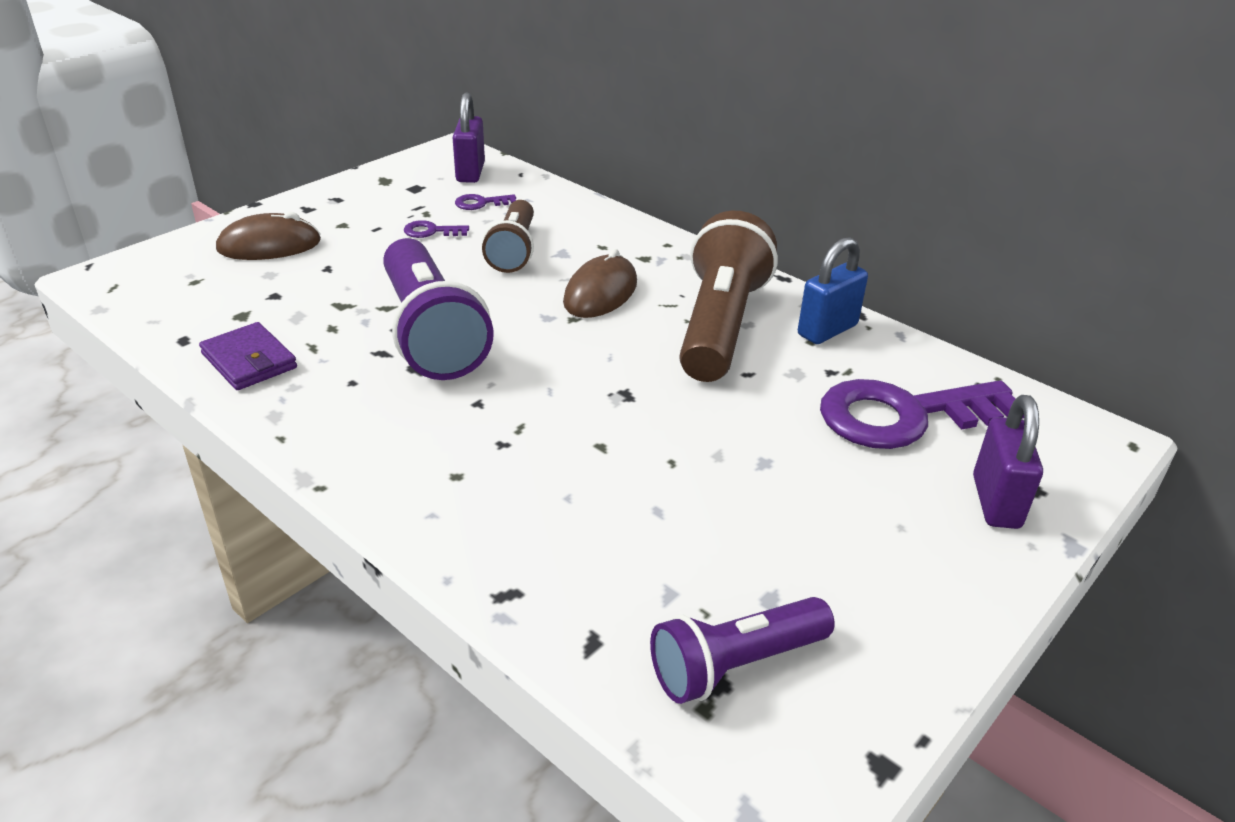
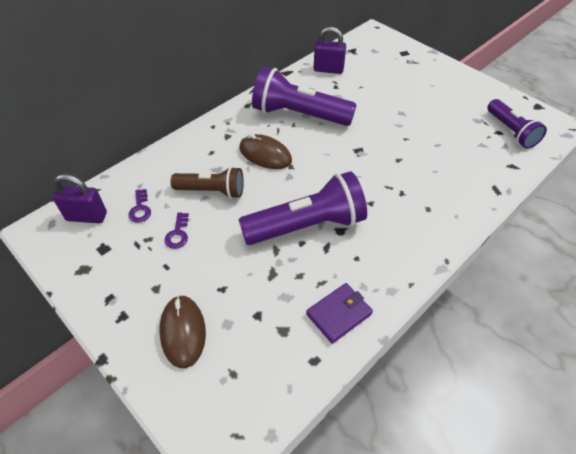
camera: 85 degrees left, 15 degrees up
brown flashlight [679,211,778,382] -> purple flashlight [252,67,357,126]
blue padlock [798,237,868,344] -> none
purple key [820,379,1024,449] -> none
purple padlock [973,395,1043,529] -> purple padlock moved to [314,27,346,74]

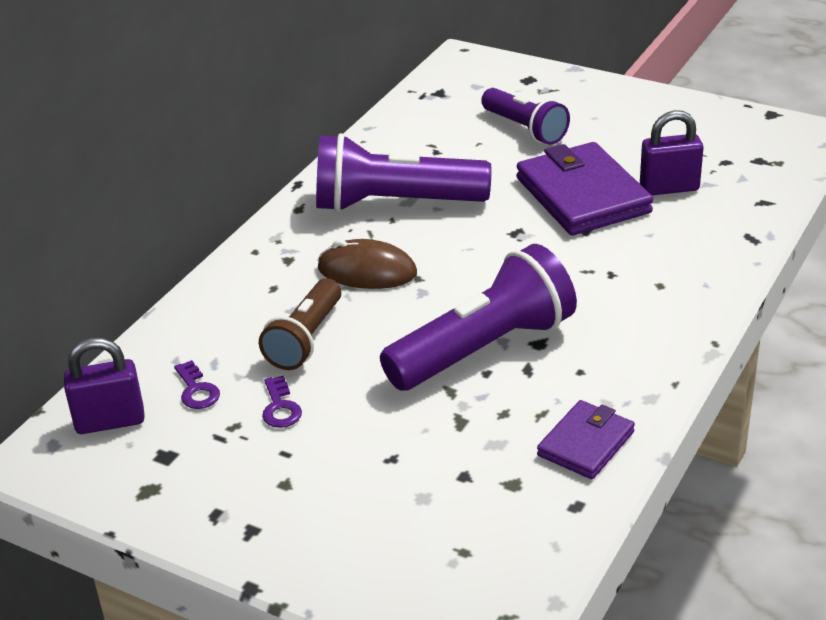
camera: 15 degrees left, 15 degrees down
brown mouse [159,295,206,368] -> none
brown flashlight [170,167,244,199] -> brown flashlight turned 120 degrees clockwise [259,278,341,370]
purple padlock [314,27,346,74] -> purple padlock moved to [640,110,703,195]
purple flashlight [487,99,547,149] -> purple flashlight moved to [481,88,570,145]
none -> purple wallet [517,142,653,236]

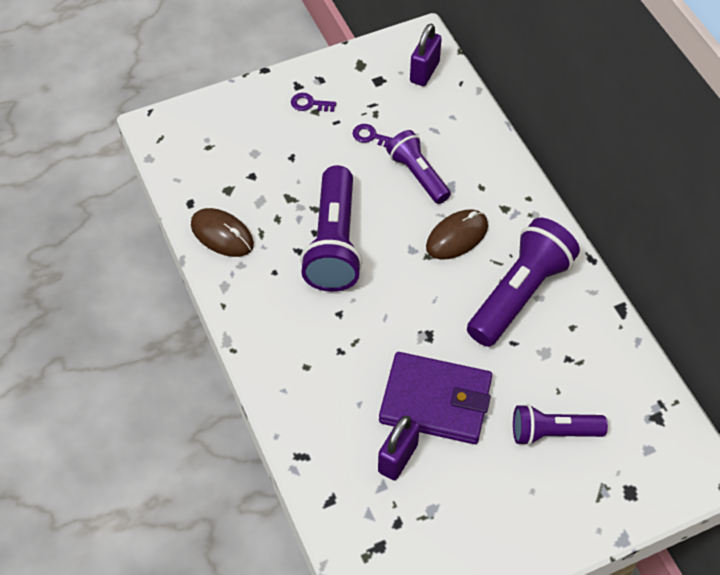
camera: 125 degrees right, 20 degrees up
purple key [174,360,220,409] -> purple key moved to [291,93,336,112]
brown flashlight [259,278,341,370] -> purple flashlight [386,130,451,204]
purple wallet [537,400,635,479] -> brown mouse [191,208,254,257]

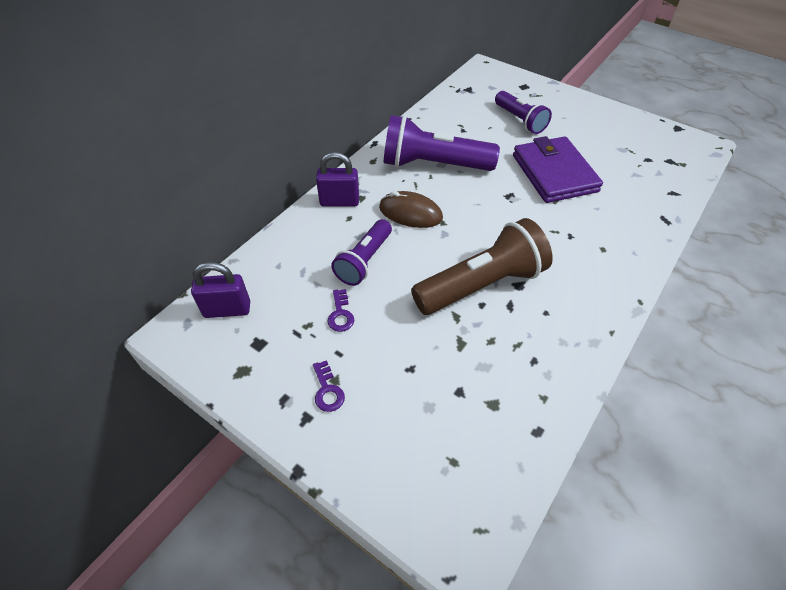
camera: 120 degrees left, 5 degrees down
brown mouse [191,208,254,257] -> none
purple flashlight [300,165,363,292] -> brown flashlight [411,218,553,315]
purple padlock [378,415,420,480] -> purple padlock moved to [316,152,359,207]

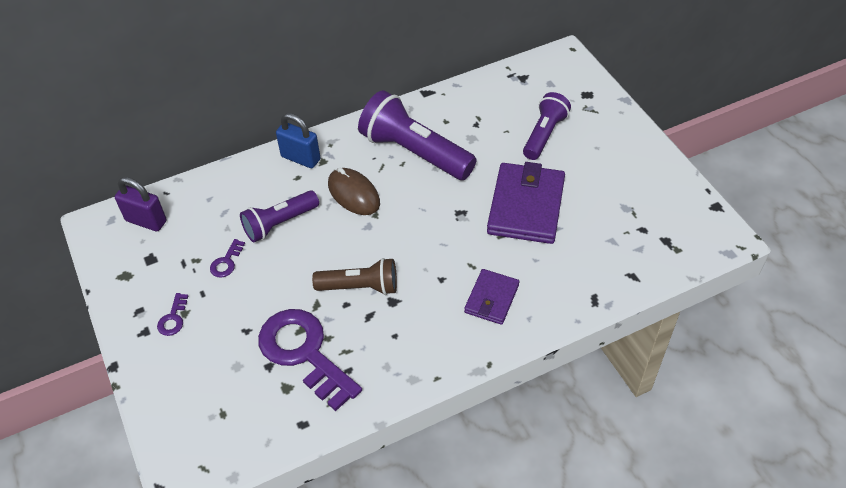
camera: 30 degrees right, 0 degrees up
purple padlock [316,152,359,207] -> blue padlock [276,113,321,168]
brown flashlight [411,218,553,315] -> brown flashlight [312,258,397,295], size x0.62
purple flashlight [495,91,552,134] -> purple flashlight turned 150 degrees counterclockwise [523,92,571,160]
none -> purple key [258,309,362,411]
none -> purple wallet [464,269,519,325]

